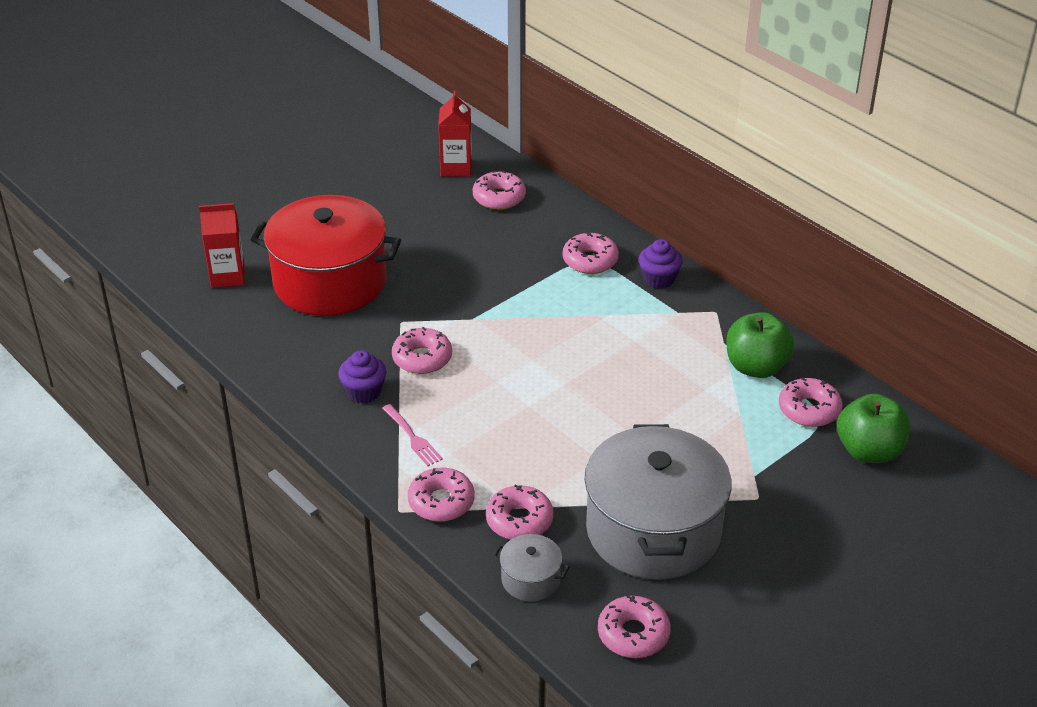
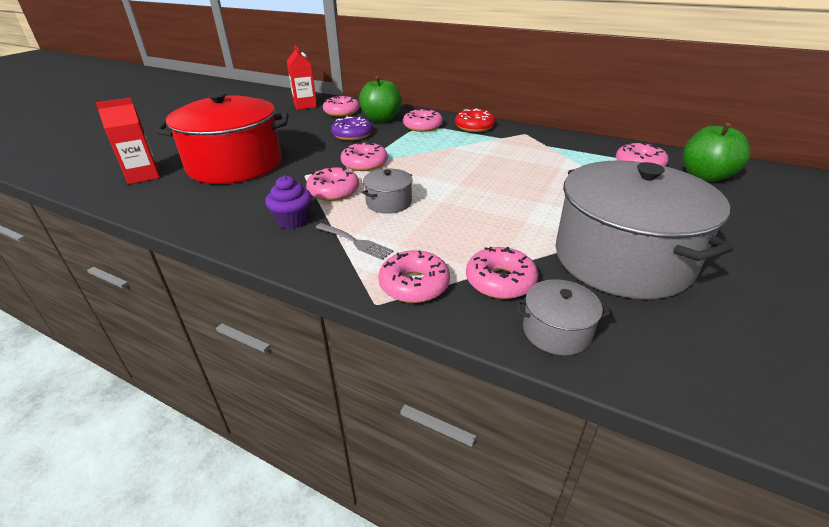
camera: 20 degrees left, 5 degrees down
pink fork [382,404,443,466] -> grey fork [316,223,393,260]
pink donut [598,595,671,658] -> pink donut moved to [341,142,388,171]
purple cupcake [639,239,683,289] -> red donut [455,108,495,132]
green apple [726,312,795,378] -> green apple moved to [359,76,402,123]
none -> purple donut [331,116,373,141]
none -> grey pot [362,169,413,214]

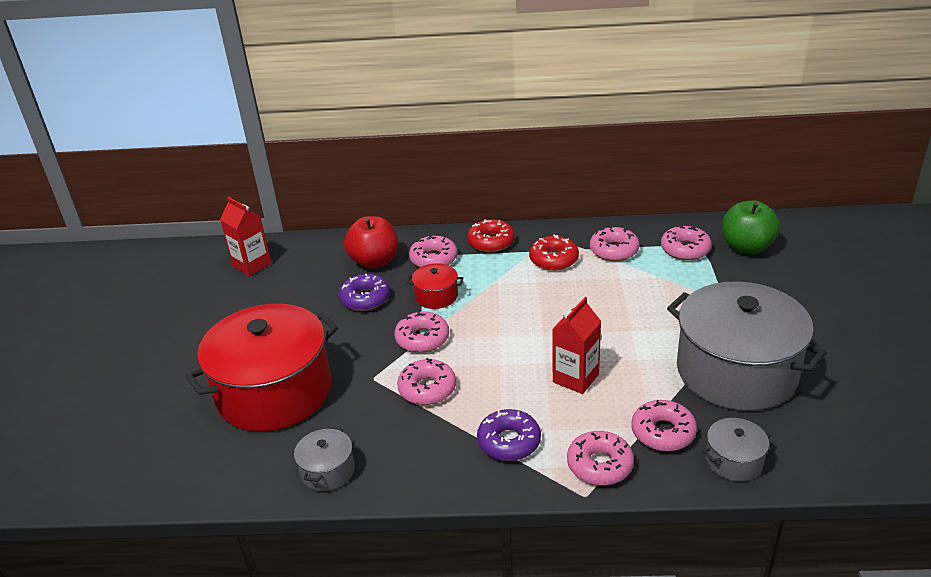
camera: 25 degrees left, 0 degrees up
red carton [95,98,160,184] -> red carton moved to [552,297,601,394]
purple cupcake [265,176,312,229] -> none
grey fork [316,223,393,260] -> purple donut [477,409,541,461]
pink donut [323,95,360,116] -> pink donut moved to [590,226,640,261]
green apple [359,76,402,123] -> red apple [344,216,398,269]
grey pot [362,169,413,214] -> grey pot moved to [294,427,355,491]
none -> red pot [407,263,463,309]
none -> red donut [529,235,579,271]

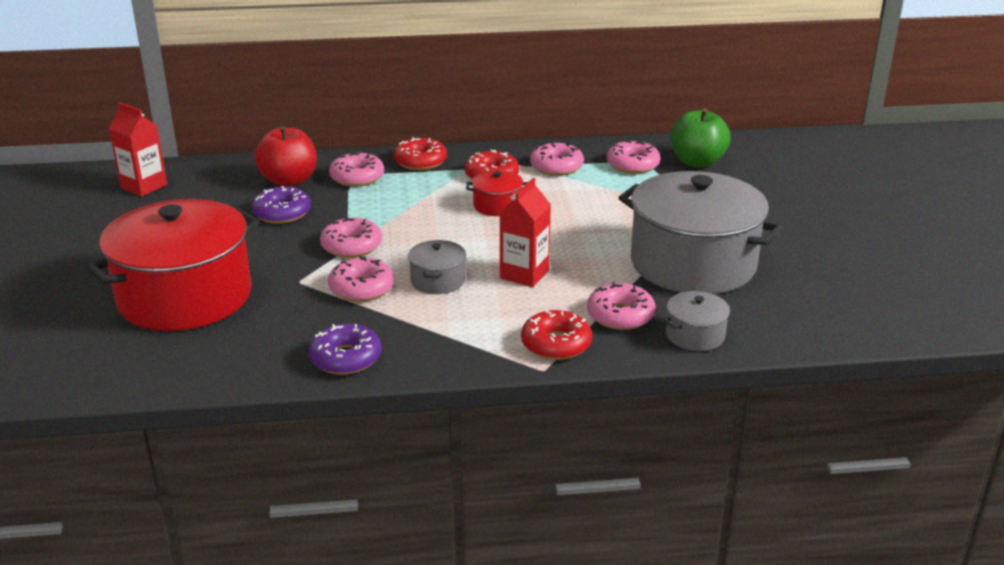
camera: 10 degrees left, 5 degrees down
grey pot [294,427,355,491] -> grey pot moved to [408,240,466,294]
red pot [407,263,463,309] -> red pot moved to [466,170,528,216]
purple donut [477,409,541,461] -> purple donut moved to [308,323,381,375]
pink donut [567,431,634,486] -> red donut [521,310,592,360]

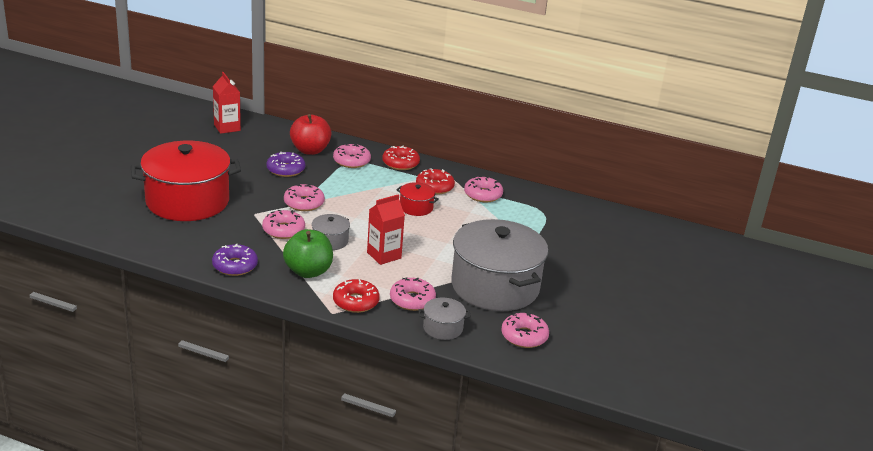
camera: 25 degrees right, 0 degrees up
pink donut [607,140,660,174] -> pink donut moved to [501,312,549,348]
green apple [671,108,730,168] -> green apple moved to [283,229,333,278]

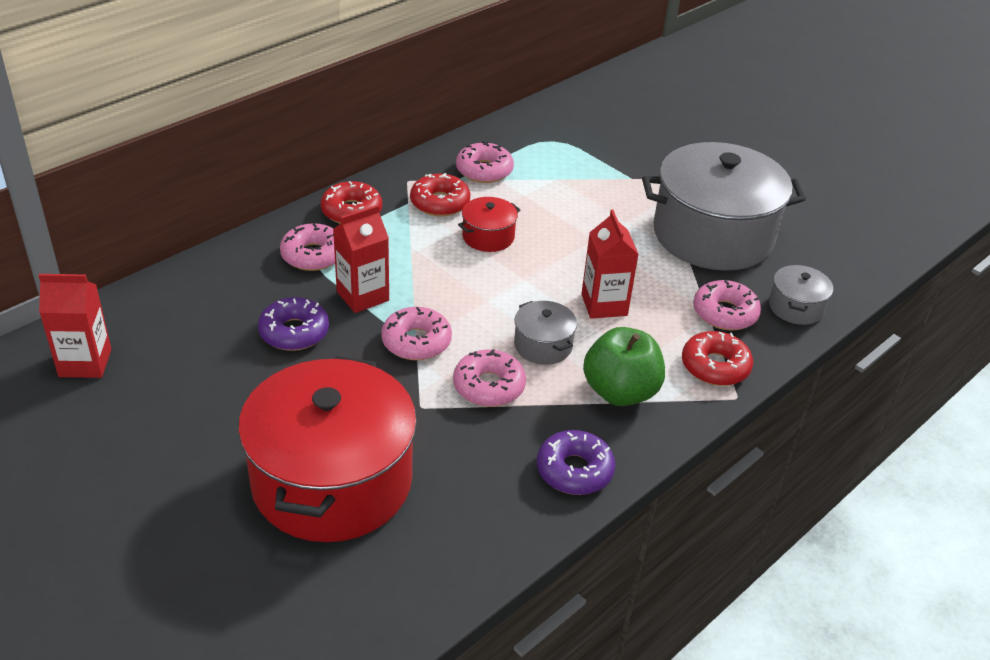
camera: 65 degrees left, 10 degrees up
red apple [290,114,331,155] -> none
pink donut [501,312,549,348] -> none
none -> red carton [333,205,389,313]

